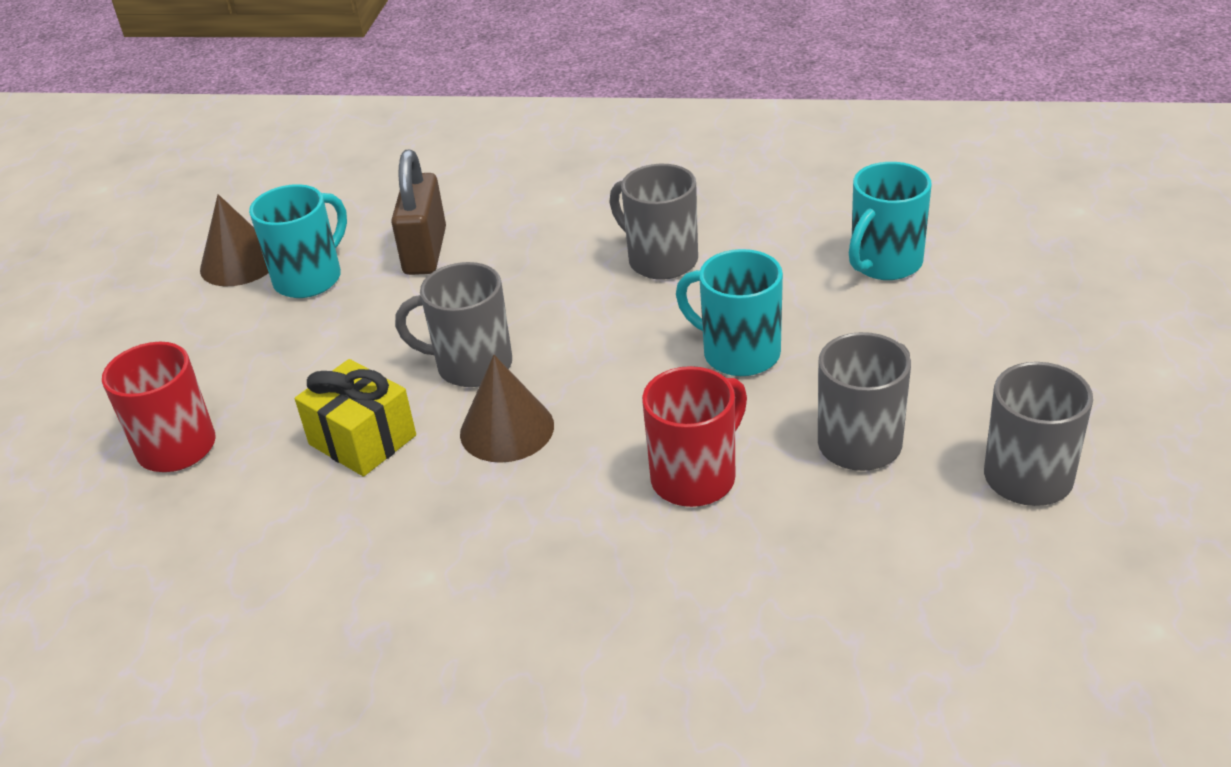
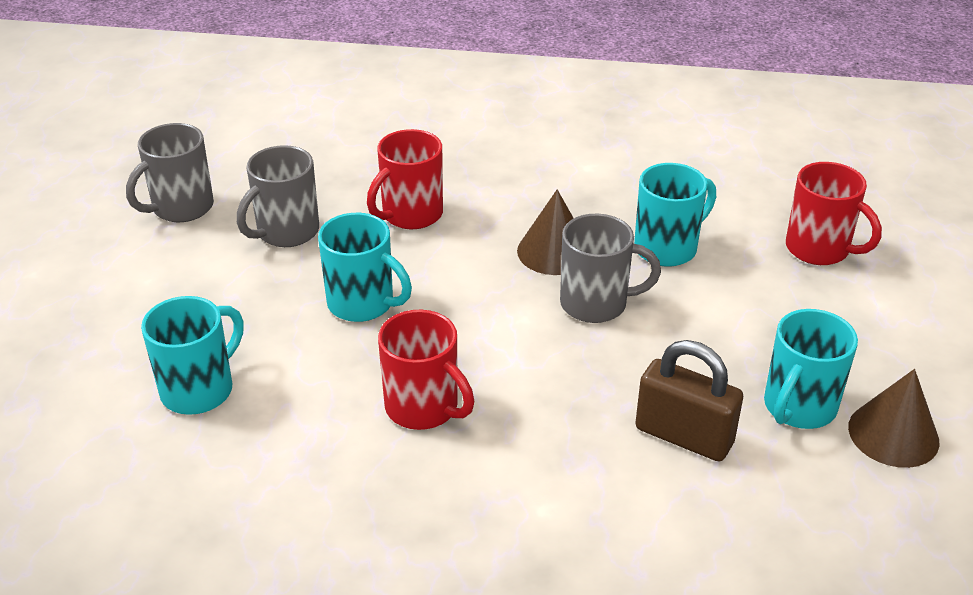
camera: 175 degrees right, 0 degrees up
yellow gift [295,359,416,477] -> turquoise mug [634,163,716,267]
brown padlock [391,150,446,275] -> brown padlock turned 60 degrees counterclockwise [635,340,743,461]
grey mug [610,164,698,280] -> red mug [378,310,474,430]

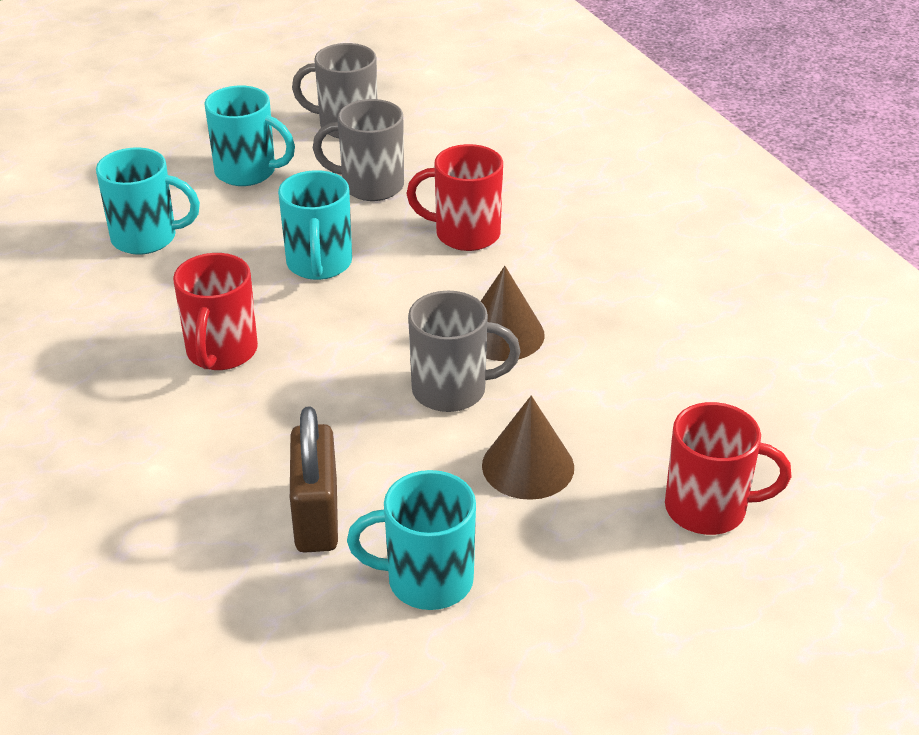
camera: 55 degrees right, 0 degrees up
grey mug [560,214,661,323] -> grey mug turned 60 degrees counterclockwise [408,291,520,412]
turquoise mug [634,163,716,267] -> turquoise mug moved to [204,85,295,186]
red mug [786,162,882,265] -> red mug turned 90 degrees counterclockwise [665,402,792,535]
brown cone [848,369,939,468] -> brown cone moved to [482,396,574,500]

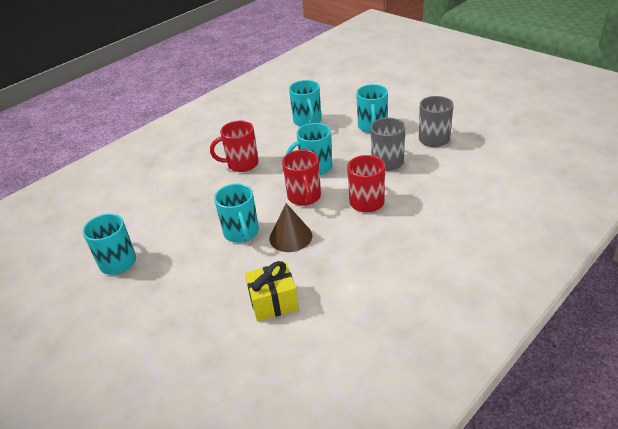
camera: 75 degrees right, 0 degrees up
brown padlock [290,406,338,553] -> none
grey mug [408,291,520,412] -> turquoise mug [214,183,259,243]
brown cone [482,396,574,500] -> none
red mug [665,402,792,535] -> red mug moved to [282,150,321,206]
none -> yellow gift [245,261,299,321]

